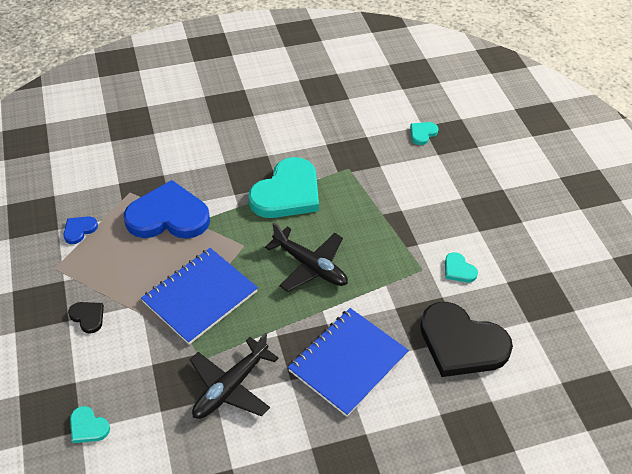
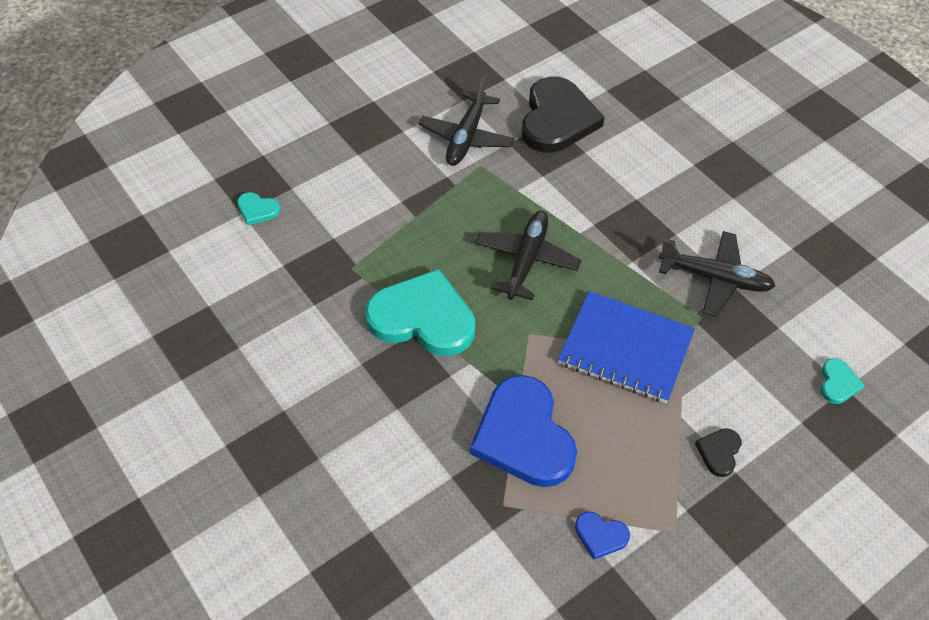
camera: 110 degrees left, 5 degrees up
blue notebook [288,308,409,417] -> none
turquoise heart [445,252,478,282] -> black plane [419,77,514,166]

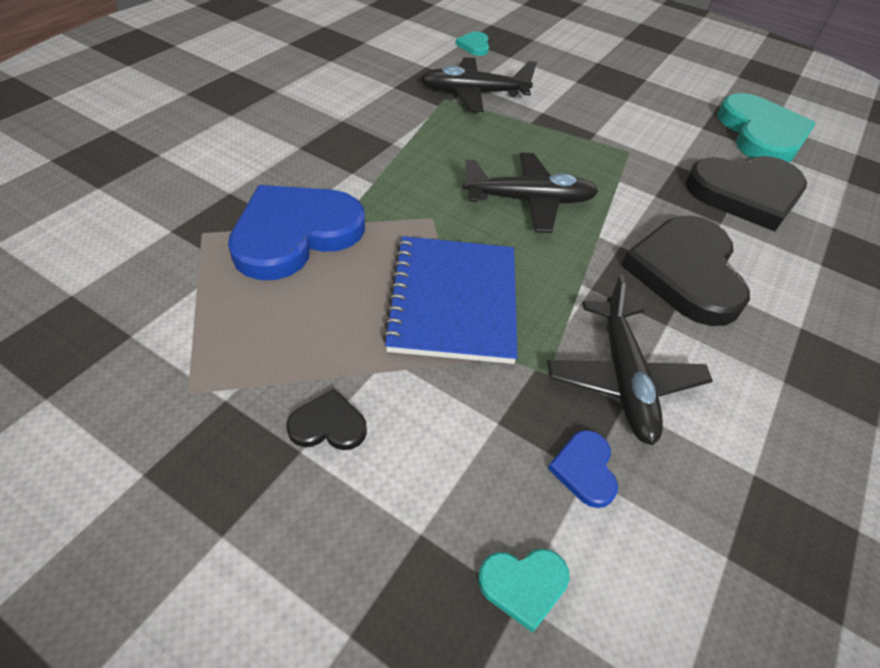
camera: 65 degrees right, 5 degrees down
turquoise heart [365,269,475,356] -> turquoise heart moved to [717,93,816,162]
black plane [419,77,514,166] -> black plane moved to [420,57,537,112]
blue heart [575,511,630,560] -> blue heart moved to [547,430,618,508]
none -> black heart [621,216,750,326]

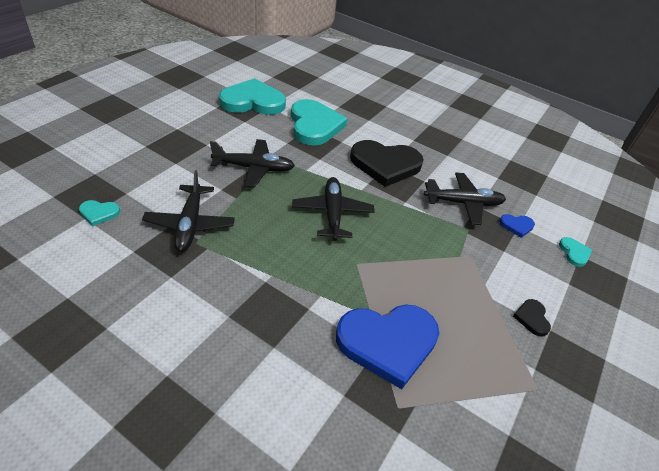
camera: 90 degrees left, 5 degrees down
blue heart [228,185,365,280] -> blue heart turned 60 degrees counterclockwise [336,304,439,389]
blue notebook [382,236,518,364] -> none
black heart [685,156,807,231] -> turquoise heart [291,99,348,145]
none -> black plane [210,139,295,188]

